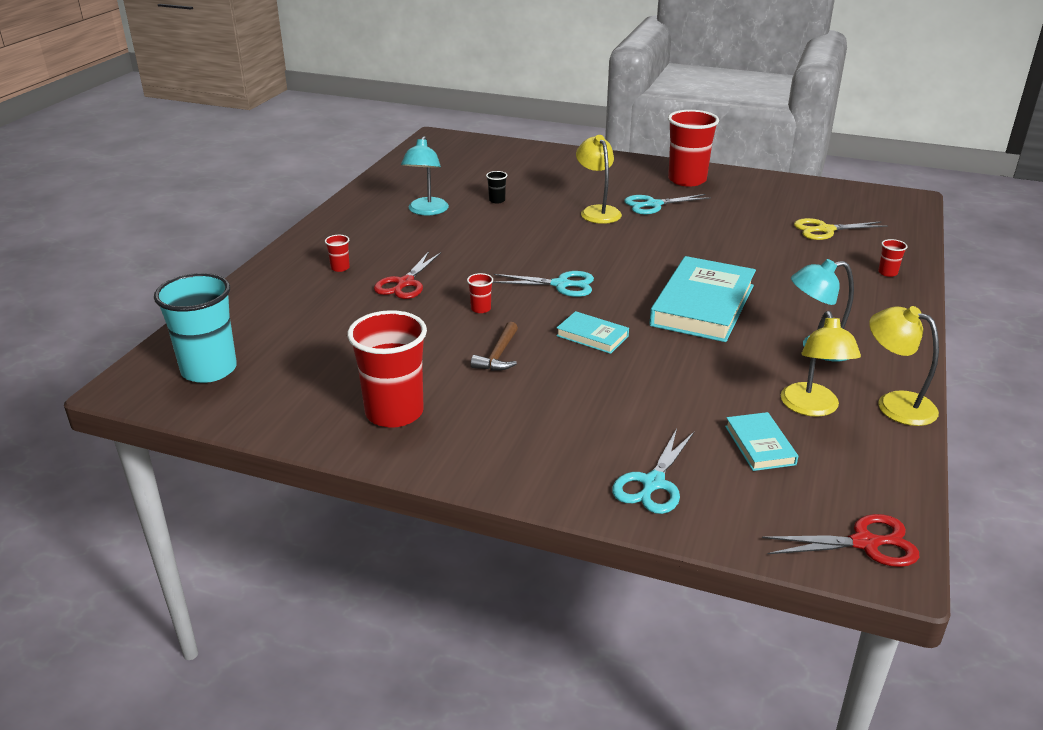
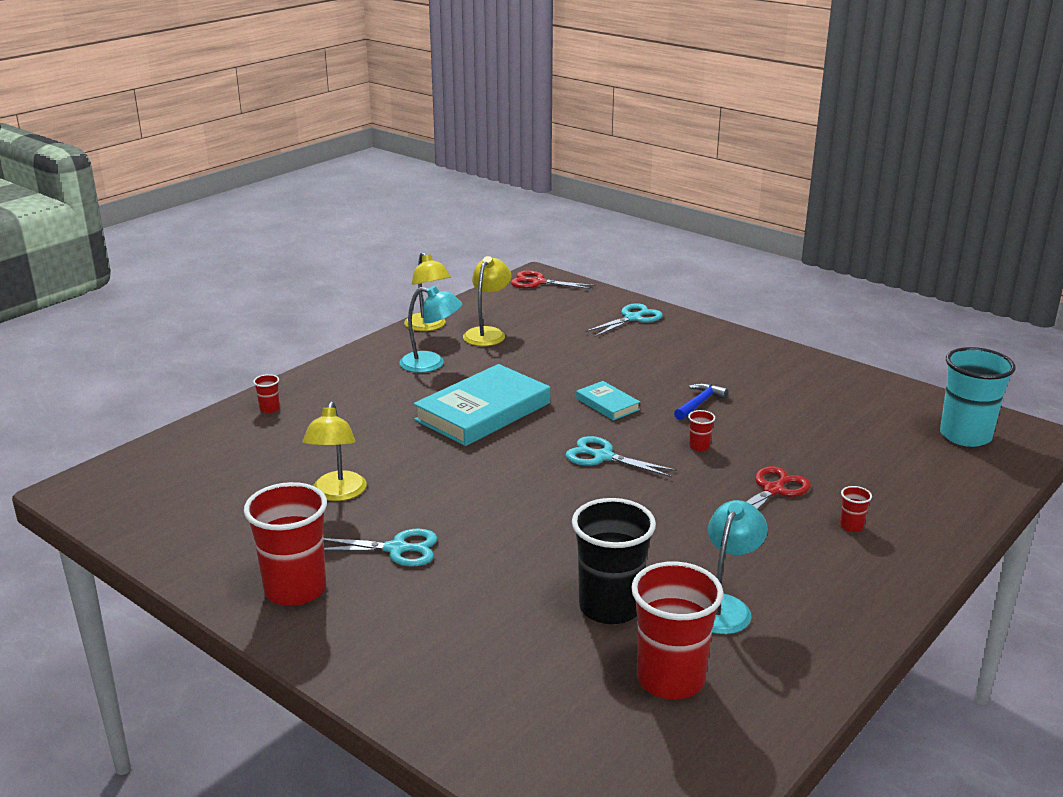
camera: 160 degrees left, 5 degrees down
red cup [347,310,427,428] -> red cup moved to [631,561,724,699]
brown hammer [471,322,518,371] -> blue hammer [674,383,728,420]
black cup [486,171,507,203] -> black cup [572,498,656,624], size x2.44
yellow lamp [576,135,622,224] -> yellow lamp moved to [302,402,367,501]
turquoise book [725,412,798,471] -> none
yellow scissors [794,218,888,240] -> none

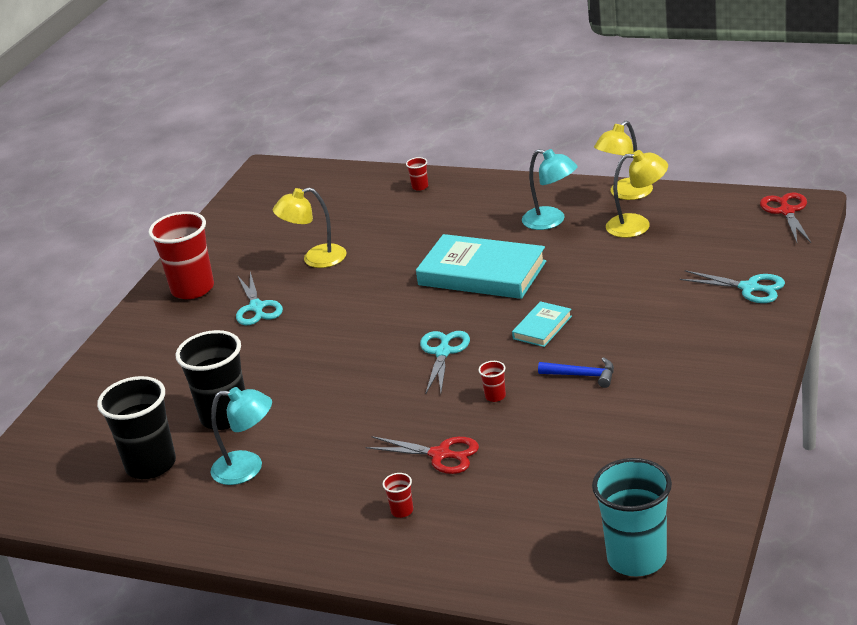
camera: 75 degrees right, 5 degrees up
turquoise lamp [399,286,462,373] -> turquoise lamp turned 45 degrees counterclockwise [522,149,578,230]
red cup [631,561,724,699] -> black cup [97,376,176,479]

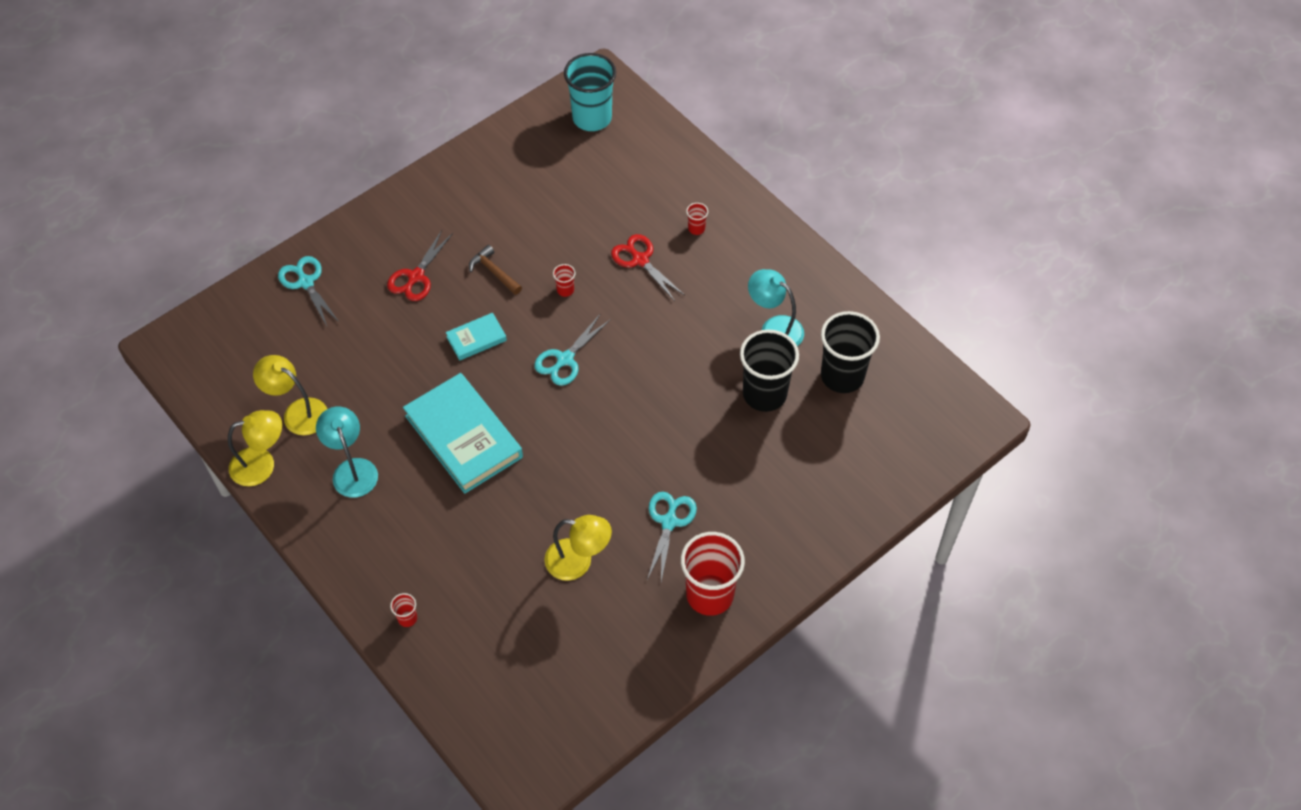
camera: 155 degrees left, 25 degrees up
blue hammer [538,357,614,388] -> brown hammer [469,245,522,295]
red scissors [760,192,811,243] -> red scissors moved to [387,230,453,301]

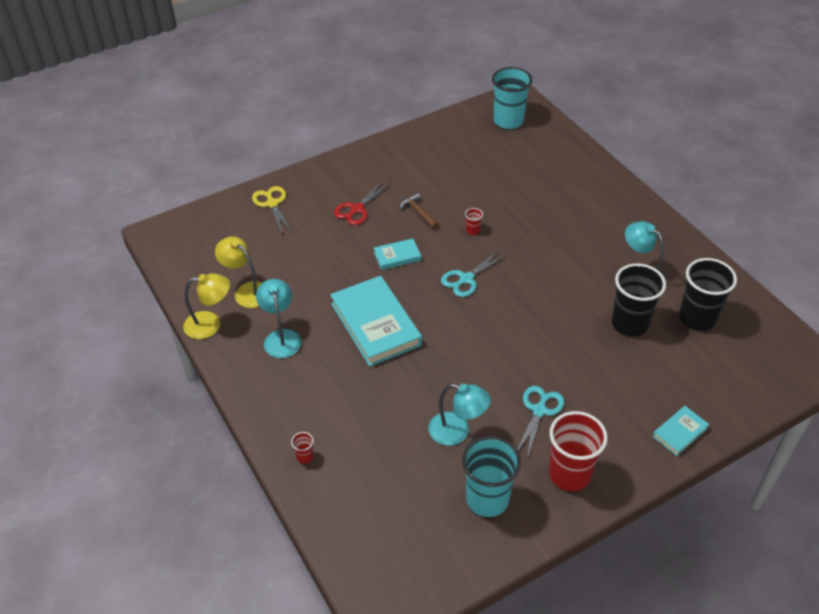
camera: 10 degrees right, 10 degrees down
turquoise scissors [278,256,339,326] -> yellow scissors [252,186,292,233]
yellow lamp [544,515,612,581] -> turquoise lamp [428,384,491,446]
red scissors [611,234,684,301] -> none
red cup [686,203,708,235] -> none
none -> turquoise cup [462,436,521,517]
none -> turquoise book [652,406,709,456]

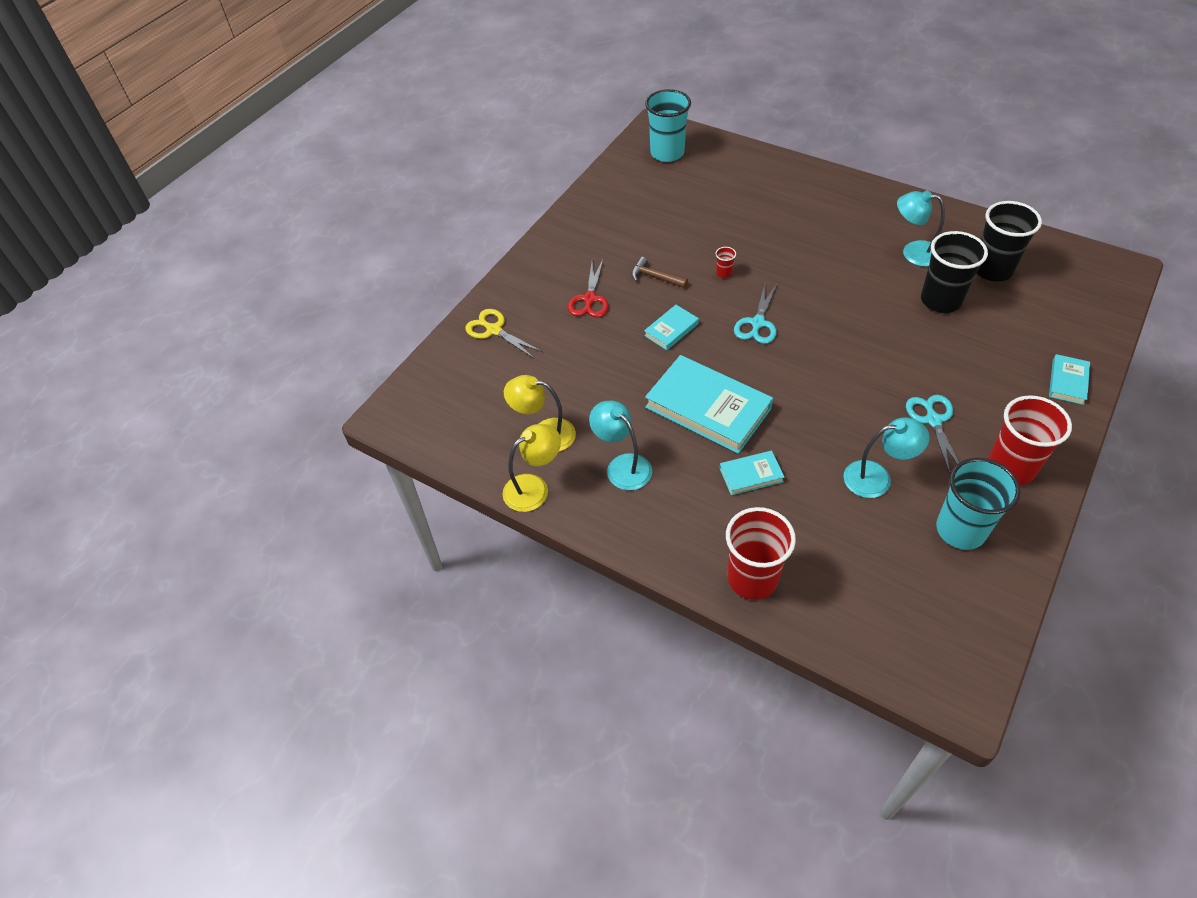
camera: 25 degrees left, 5 degrees up
red cup [291,432,314,464] -> red cup [726,507,796,600], size x2.44
none -> turquoise book [720,451,785,496]

